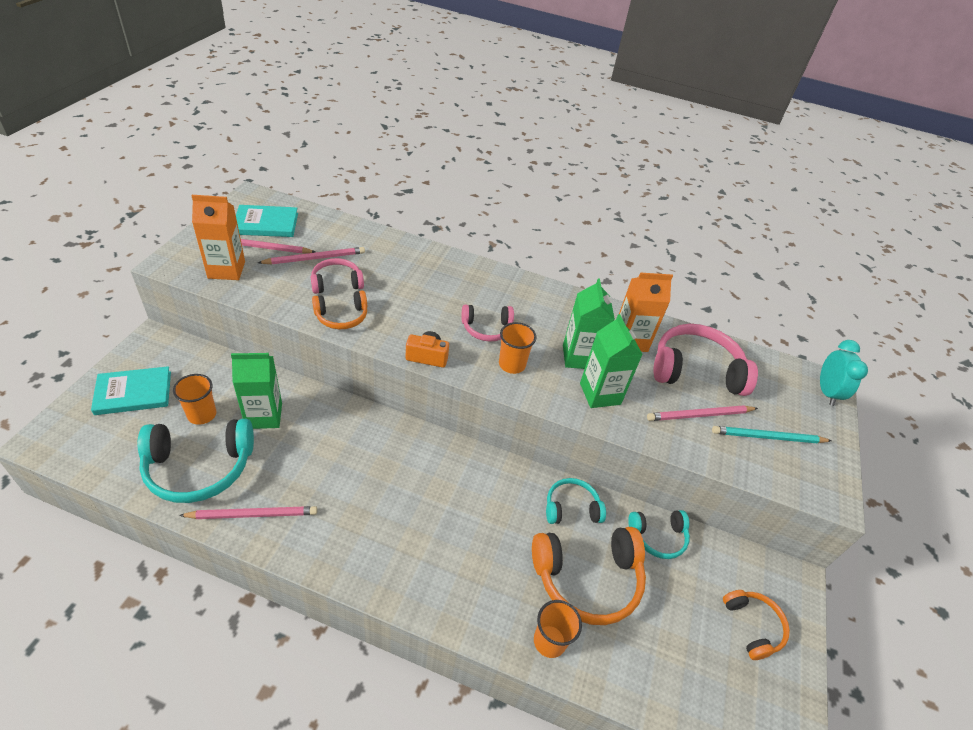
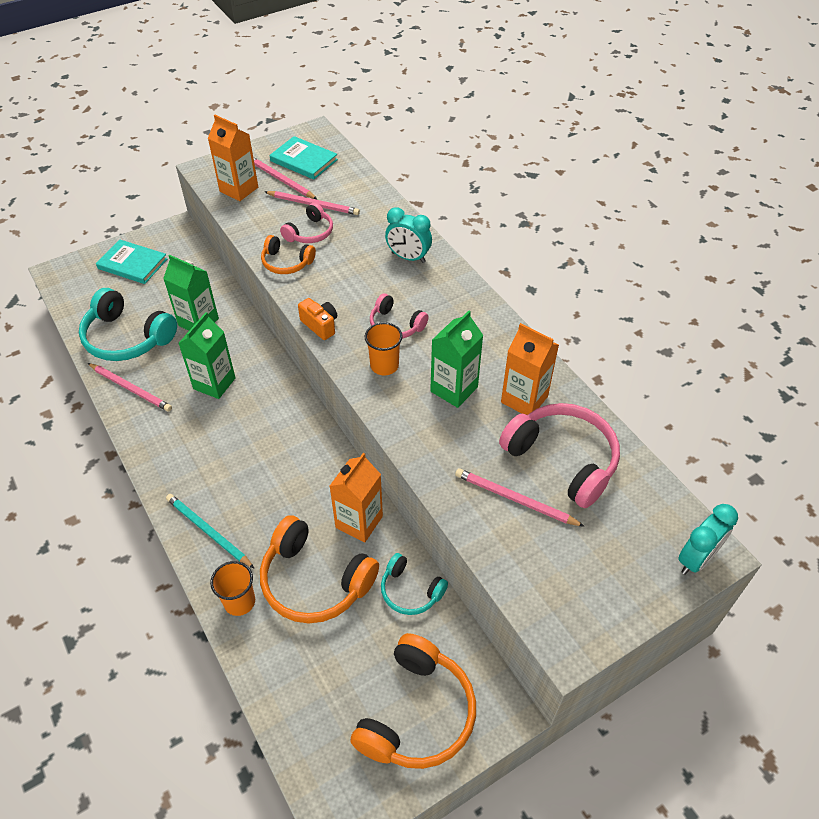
camera: 45 degrees right, 5 degrees up
orange cup [173,374,216,425] -> none
pink headphones [311,258,364,294] -> pink headphones turned 105 degrees clockwise [280,203,333,243]
turquoise headphones [546,478,606,524] -> orange carton [330,453,383,543]
green carton [580,314,643,408] -> green carton moved to [178,312,236,399]
turquoise pencil [712,426,832,444] -> turquoise pencil moved to [166,494,254,568]
orange headphones [723,590,790,660] -> orange headphones [350,633,476,769], size x1.77
none -> turquoise clock [385,207,432,263]

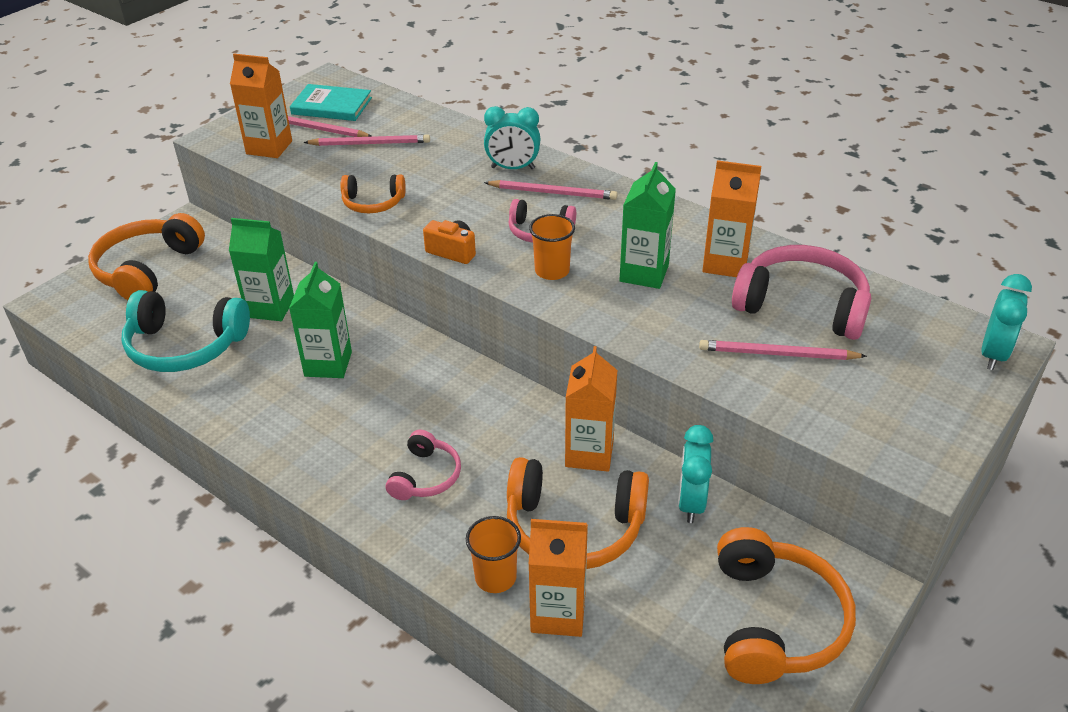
camera: 20 degrees left, 10 degrees down
pink pencil [88,363,172,412] -> pink pencil moved to [484,180,617,200]
turquoise book [96,239,167,284] -> orange headphones [88,213,205,300]
turquoise pencil [166,494,254,568] -> none
pink headphones [280,203,333,243] -> pink headphones moved to [386,430,461,500]
turquoise headphones [381,553,448,615] -> turquoise clock [678,425,713,523]
none -> orange carton [529,519,588,637]

